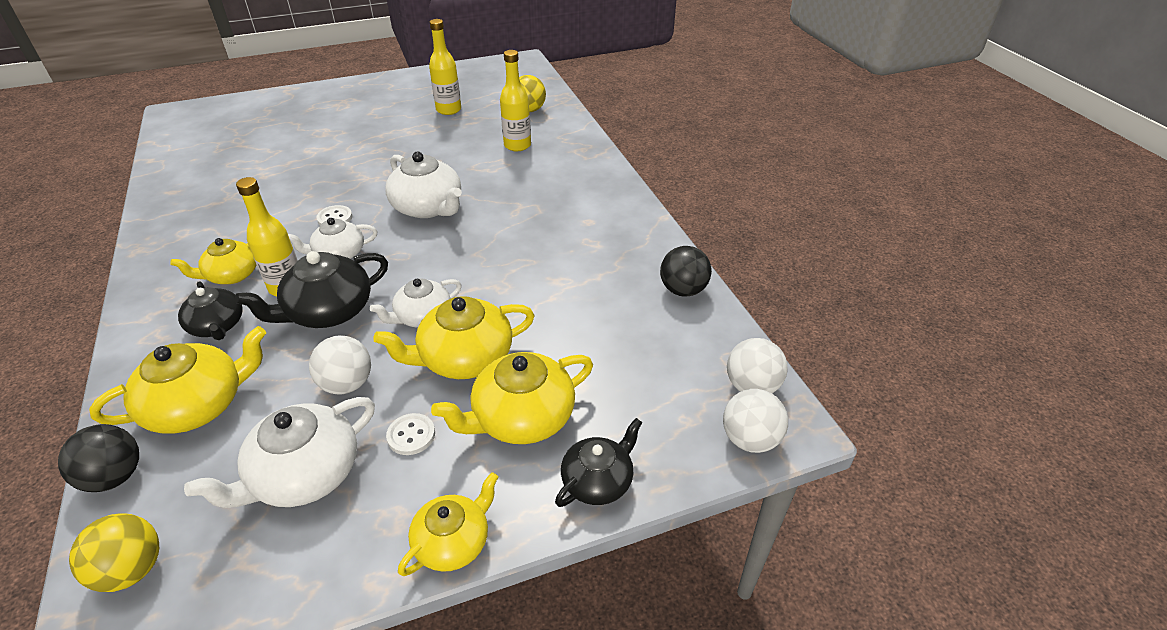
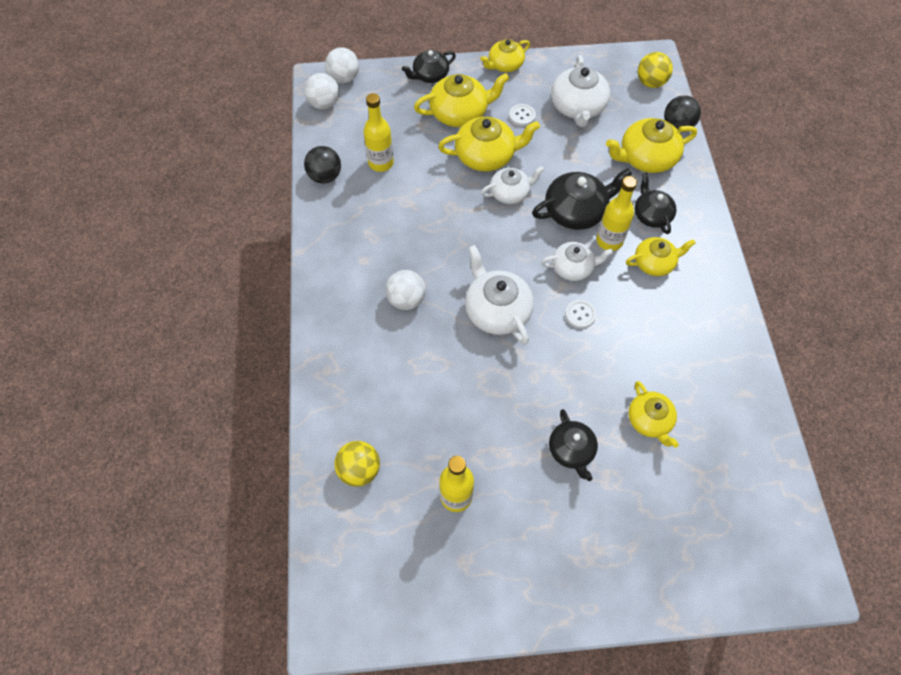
camera: 165 degrees left, 20 degrees up
white teapot [184,397,375,508] -> white teapot turned 120 degrees clockwise [551,55,610,127]
white ball [309,336,371,394] -> white ball moved to [385,270,426,310]
yellow bottle [500,50,531,151] -> yellow bottle moved to [364,93,394,172]
none -> black teapot [549,409,598,481]
none -> yellow teapot [628,381,679,448]

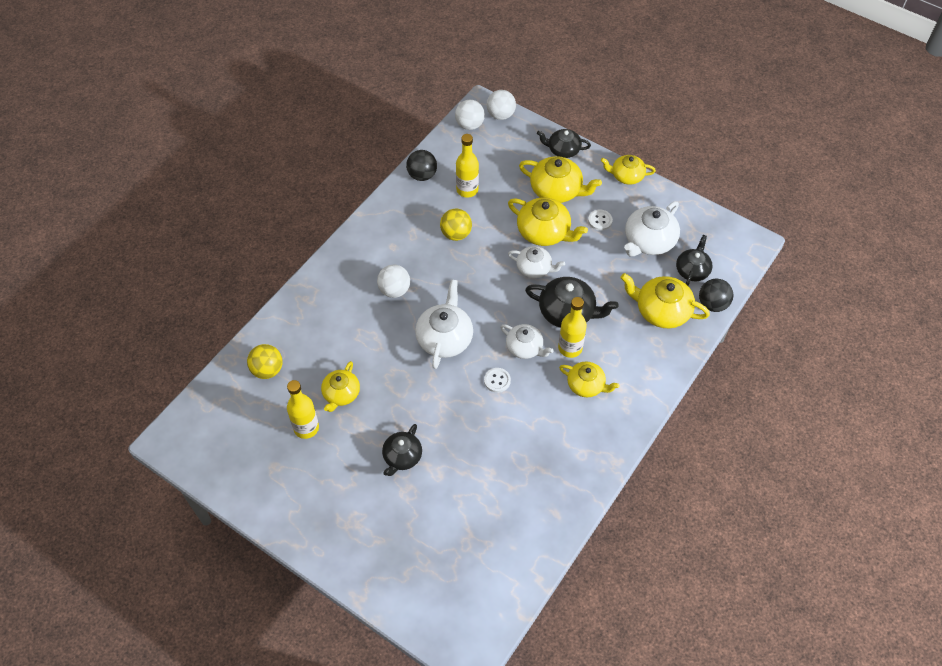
camera: 40 degrees right, 5 degrees down
yellow teapot [628,381,679,448] -> yellow teapot moved to [321,361,360,412]
black teapot [635,173,677,234] -> black teapot moved to [676,235,713,286]
yellow ball [638,52,673,88] -> yellow ball moved to [440,209,472,241]

